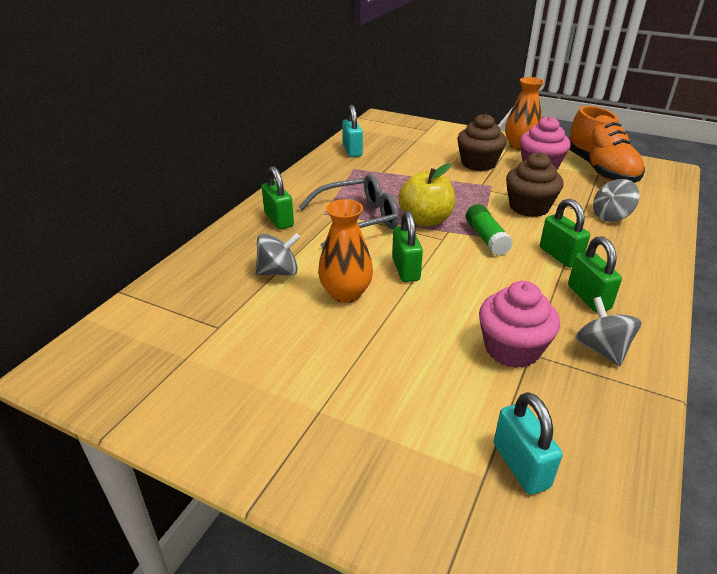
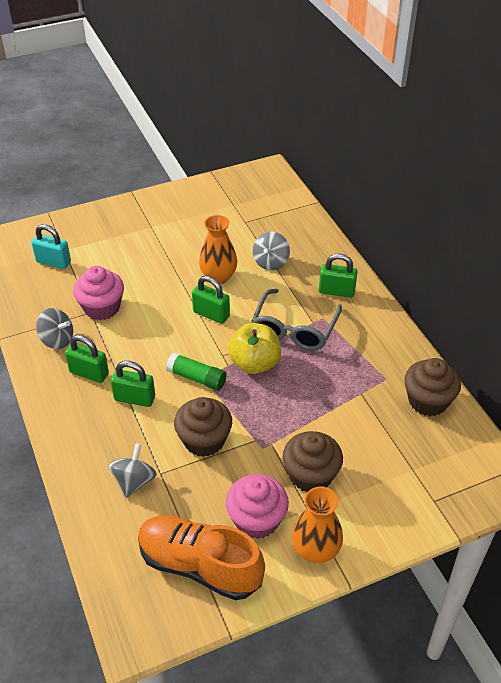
camera: 130 degrees right, 10 degrees up
turquoise padlock [342,105,363,157] -> brown cupcake [404,358,461,416]

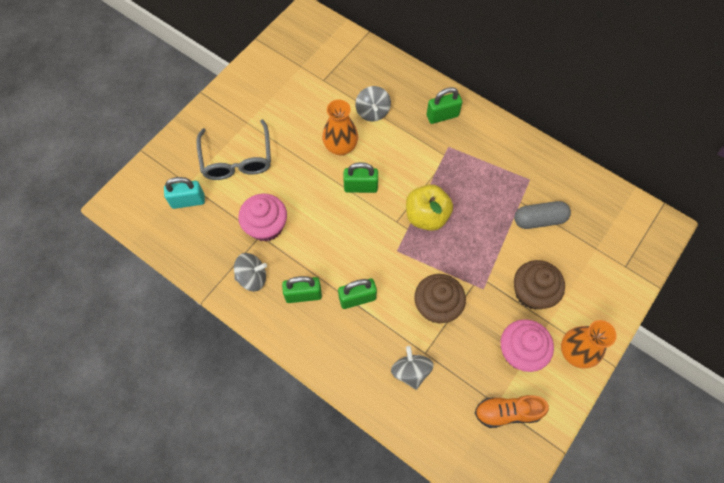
camera: 30 degrees left, 20 degrees up
orange shoe [138,515,265,600] -> orange shoe [475,395,549,428], size x0.61
green glue stick [166,352,227,391] -> none
grey glasses [252,289,342,351] -> grey glasses moved to [196,119,271,180]
brown cupcake [404,358,461,416] -> none
none -> grey capsule [514,201,571,229]

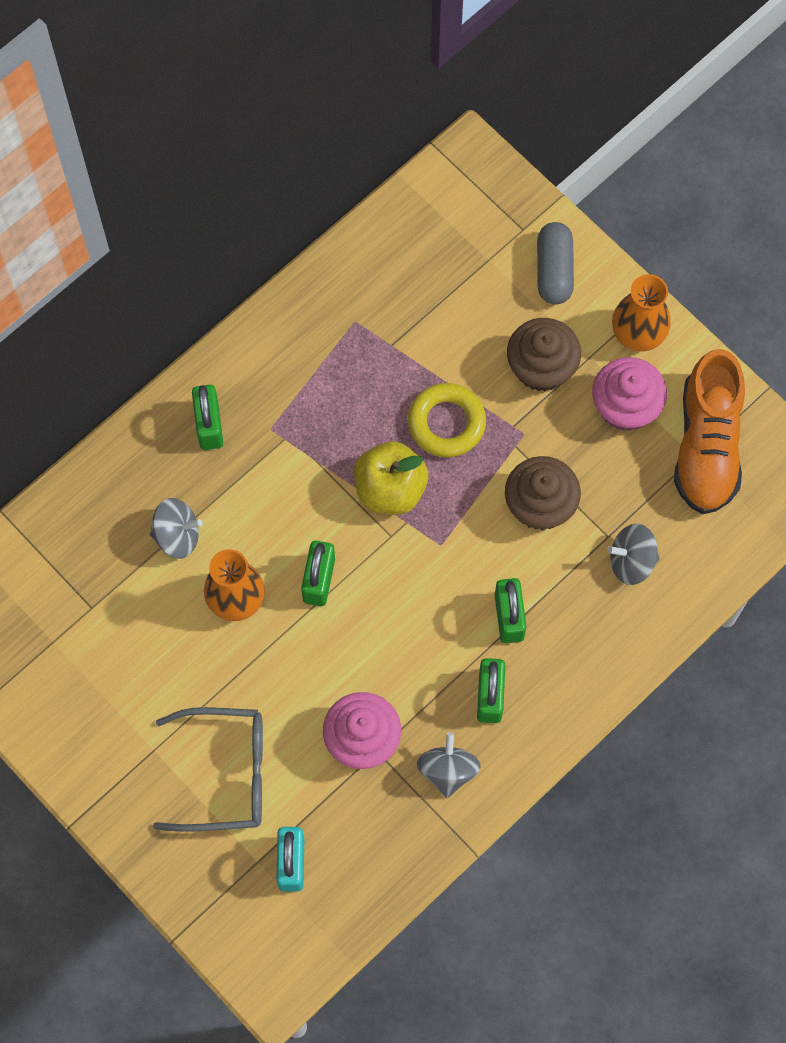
camera: 80 degrees left, 5 degrees up
orange shoe [475,395,549,428] -> orange shoe [674,349,745,514], size x1.64
grey capsule [514,201,571,229] -> grey capsule moved to [537,222,574,305]
none -> yellow ring [408,383,486,457]

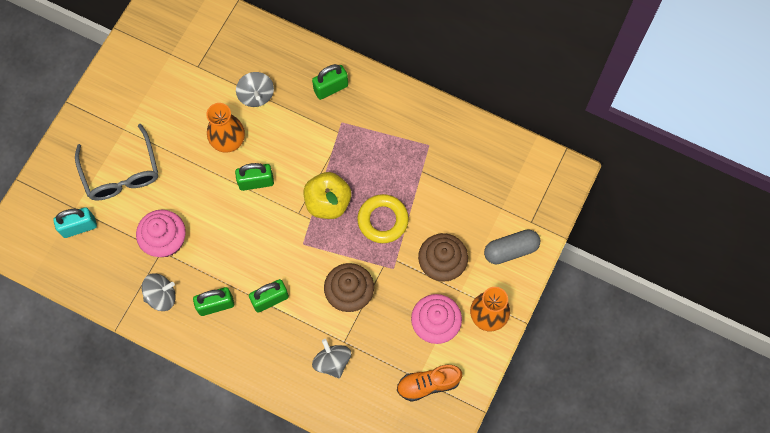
camera: 70 degrees right, 0 degrees up
orange shoe [674,349,745,514] -> orange shoe [397,365,462,402], size x0.61

